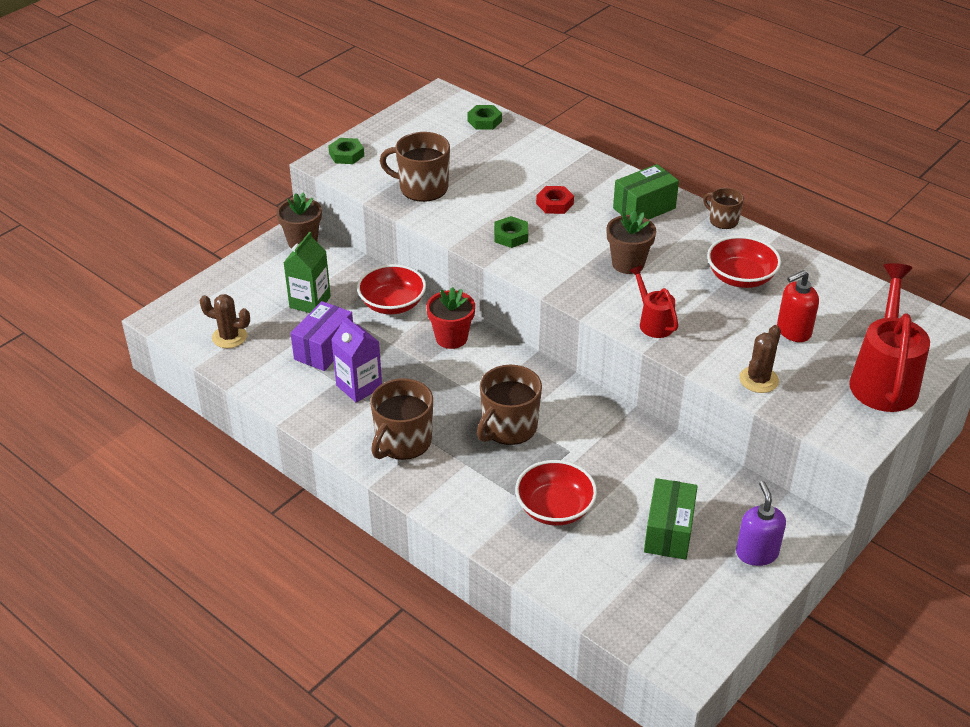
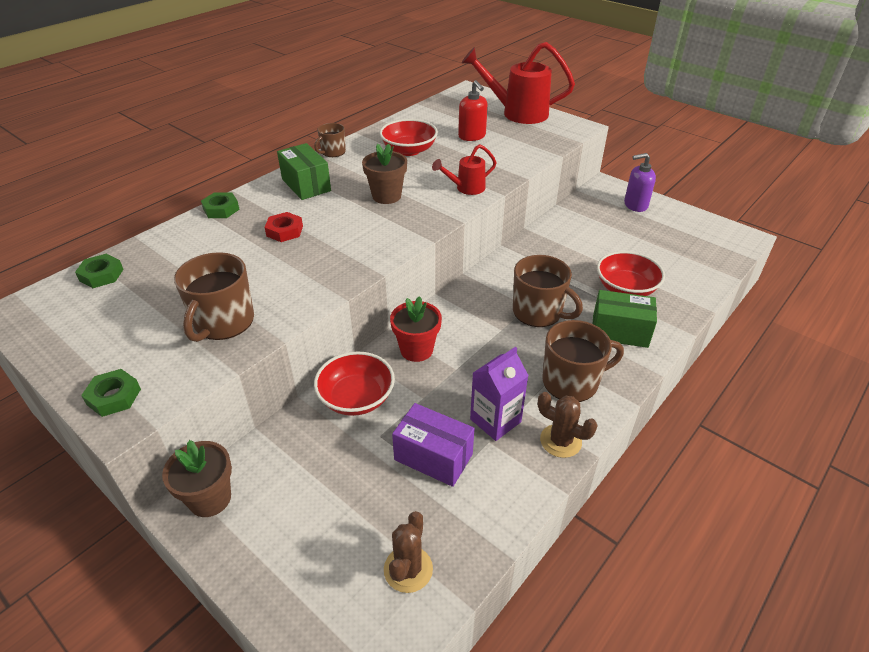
camera: 90 degrees left, 0 degrees up
green carton [283,232,331,313] -> none
brown mug [370,378,433,460] -> brown mug turned 45 degrees counterclockwise [542,320,624,402]
green nut [494,216,528,248] -> green nut moved to [201,192,240,218]
green box [644,478,698,560] -> green box moved to [593,290,657,348]
brown cactus [739,325,781,393] -> brown cactus moved to [538,392,598,458]

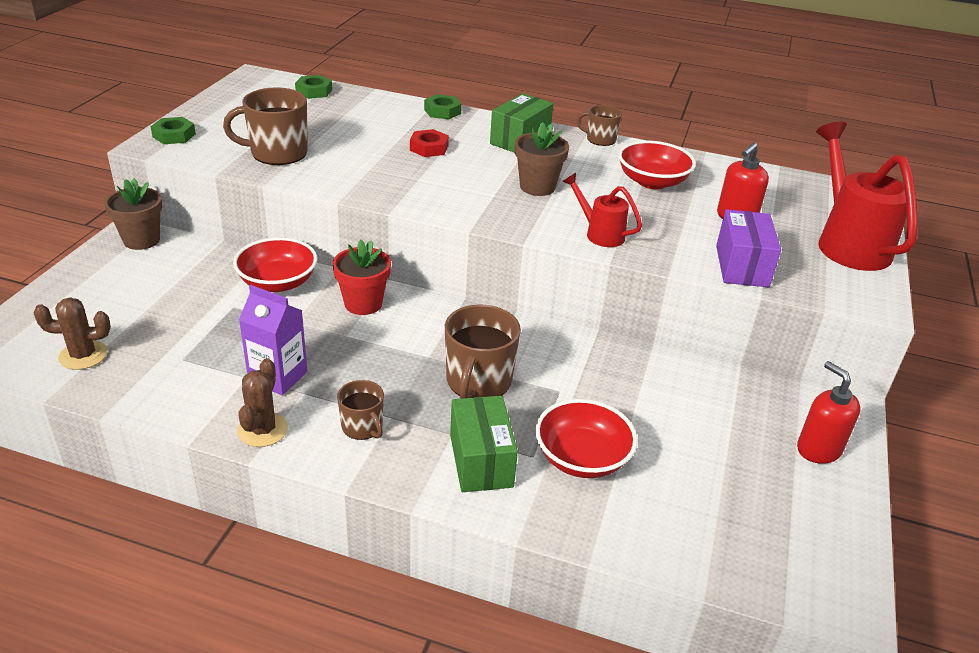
camera: 65 degrees right, 5 degrees down
purple box [392,403,475,487] -> purple box moved to [716,209,781,287]
brown mug [542,320,624,402] -> brown mug [337,380,384,440], size x0.58
purple soap dispenser [624,153,656,212] -> red soap dispenser [797,361,861,464]

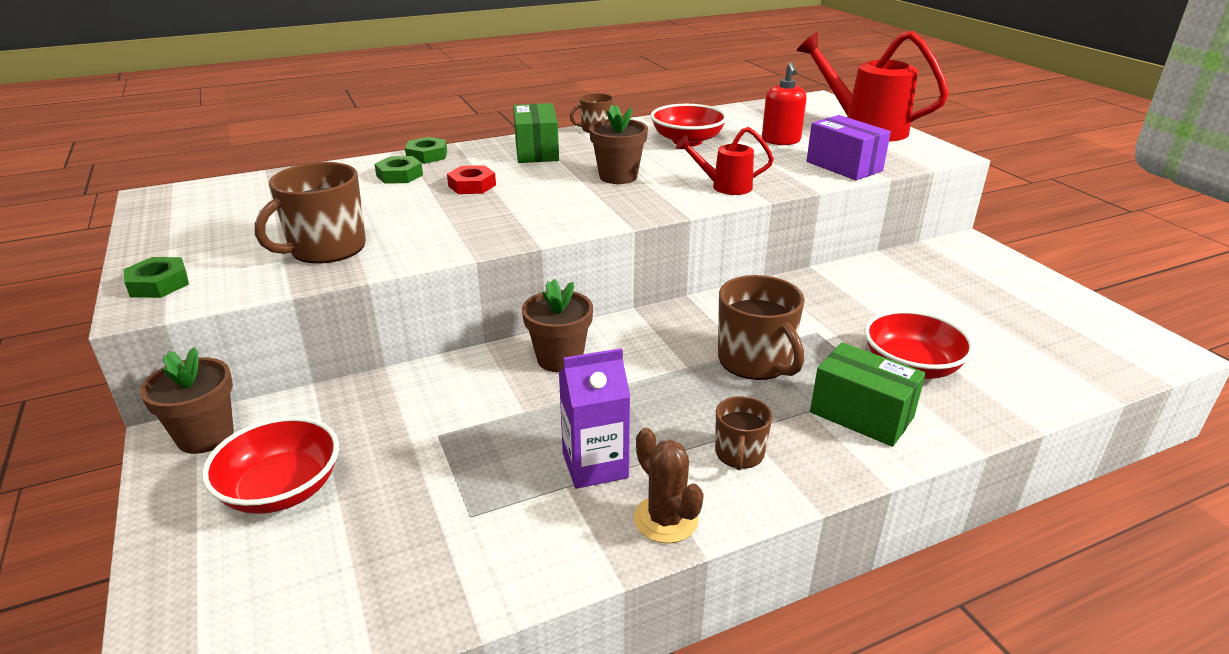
camera: 40 degrees left, 5 degrees down
brown cactus [34,298,111,370] -> none
red bowl [233,237,317,292] -> red bowl moved to [202,416,339,514]
green nut [295,75,332,99] -> green nut moved to [374,156,423,184]
red flower pot [332,240,391,315] -> brown flower pot [522,279,593,372]
brown mug [337,380,384,440] -> brown mug turned 90 degrees clockwise [715,396,773,470]
red soap dispenser [797,361,861,464] -> none

